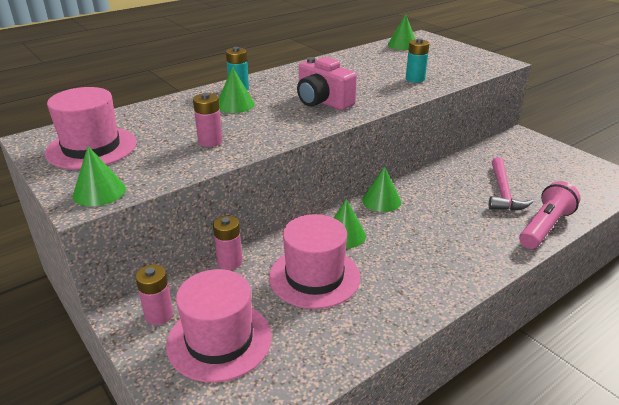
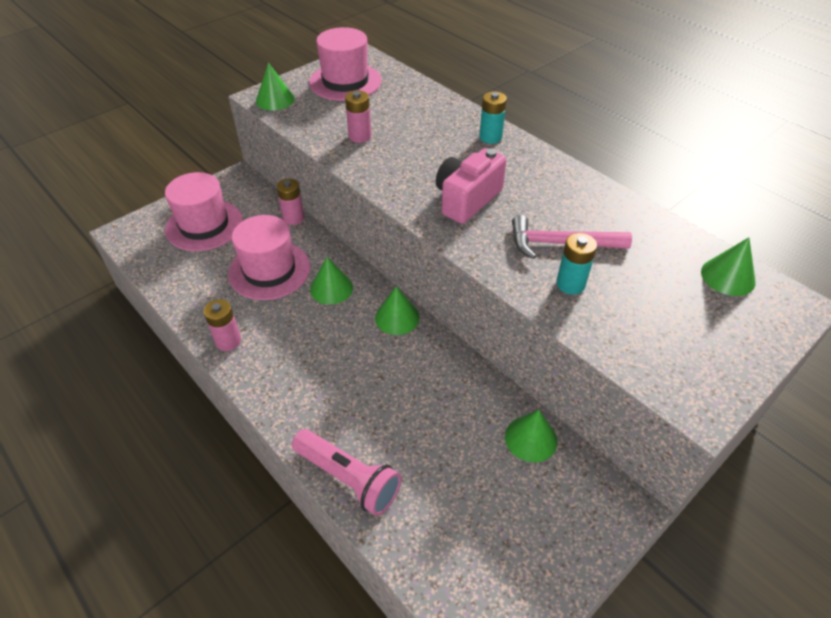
camera: 85 degrees right, 15 degrees up
pink battery [135,265,173,325] -> pink battery moved to [204,299,241,351]
green cone [219,67,255,113] -> green cone moved to [505,410,557,463]
pink hammer [489,157,533,211] -> pink hammer moved to [512,215,632,259]

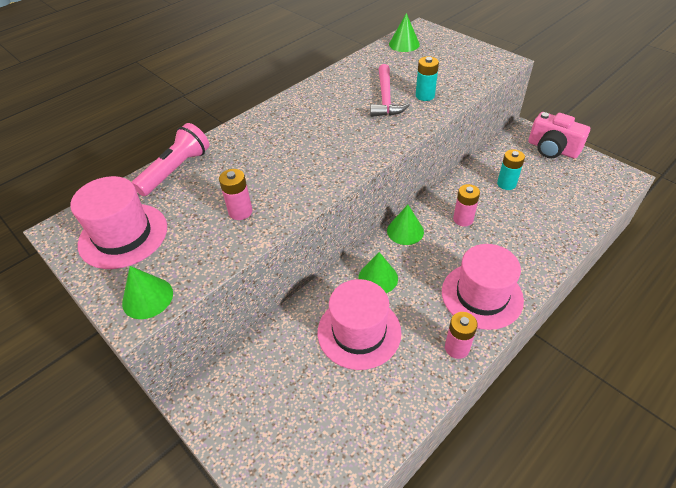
camera: 90 degrees left, 0 degrees up
pink hat [165,172,243,251] -> pink hat moved to [442,244,524,330]
pink battery [276,179,304,225] -> pink battery moved to [453,184,480,226]
pink flashlight [292,429,402,516] -> pink flashlight moved to [132,123,209,196]
pink camera [436,148,507,224] -> pink camera moved to [528,112,590,159]
turquoise battery [479,91,507,144] -> turquoise battery moved to [497,149,525,190]
green cone [505,410,557,463] -> none

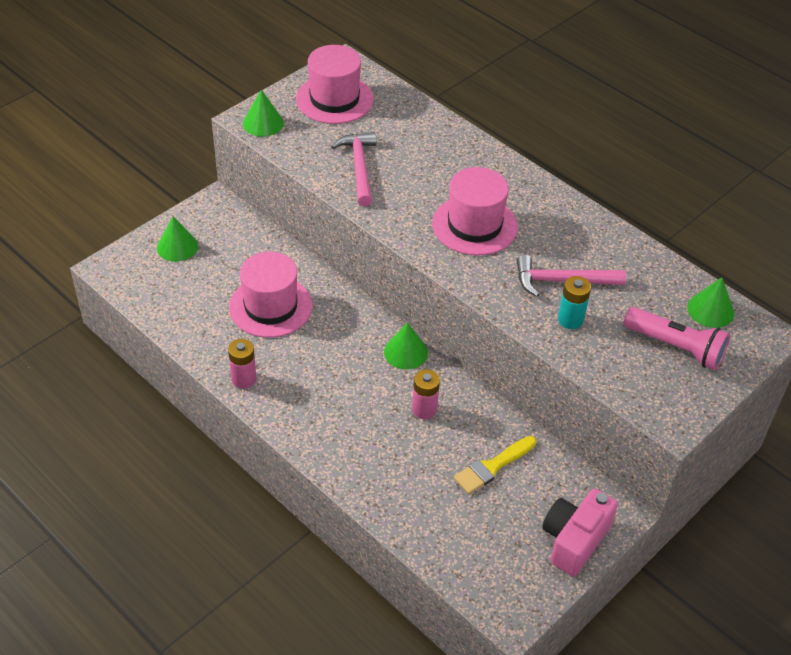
camera: 85 degrees right, 0 degrees up
pink flashlight [132,123,209,196] -> pink flashlight moved to [624,307,730,370]
pink battery [219,169,252,220] -> pink hammer [331,132,376,206]
green cone [358,252,398,293] -> green cone moved to [157,217,198,262]
pink hat [442,244,524,330] -> pink hat moved to [432,167,518,256]
turquoise battery [497,149,525,190] -> yellow brush [454,436,536,494]

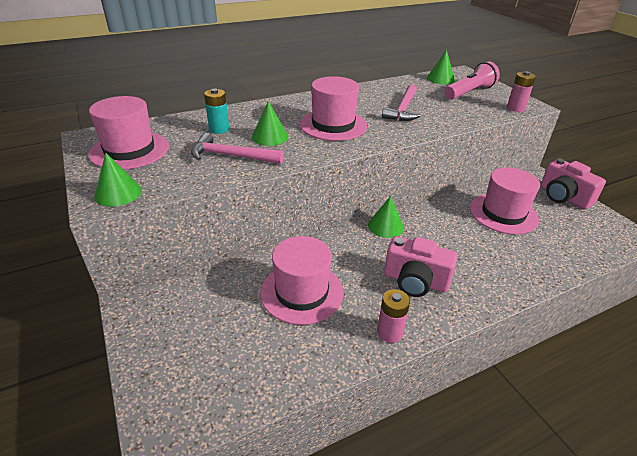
camera: 70 degrees left, 10 degrees down
green cone [157,217,198,262] -> green cone moved to [252,101,288,146]
pink battery [412,369,440,419] -> pink battery moved to [507,71,536,112]
yellow brush [454,436,536,494] -> pink hat [470,167,540,235]
turquoise battery [558,276,591,329] -> turquoise battery moved to [204,88,229,134]
none -> pink camera [384,236,458,297]

